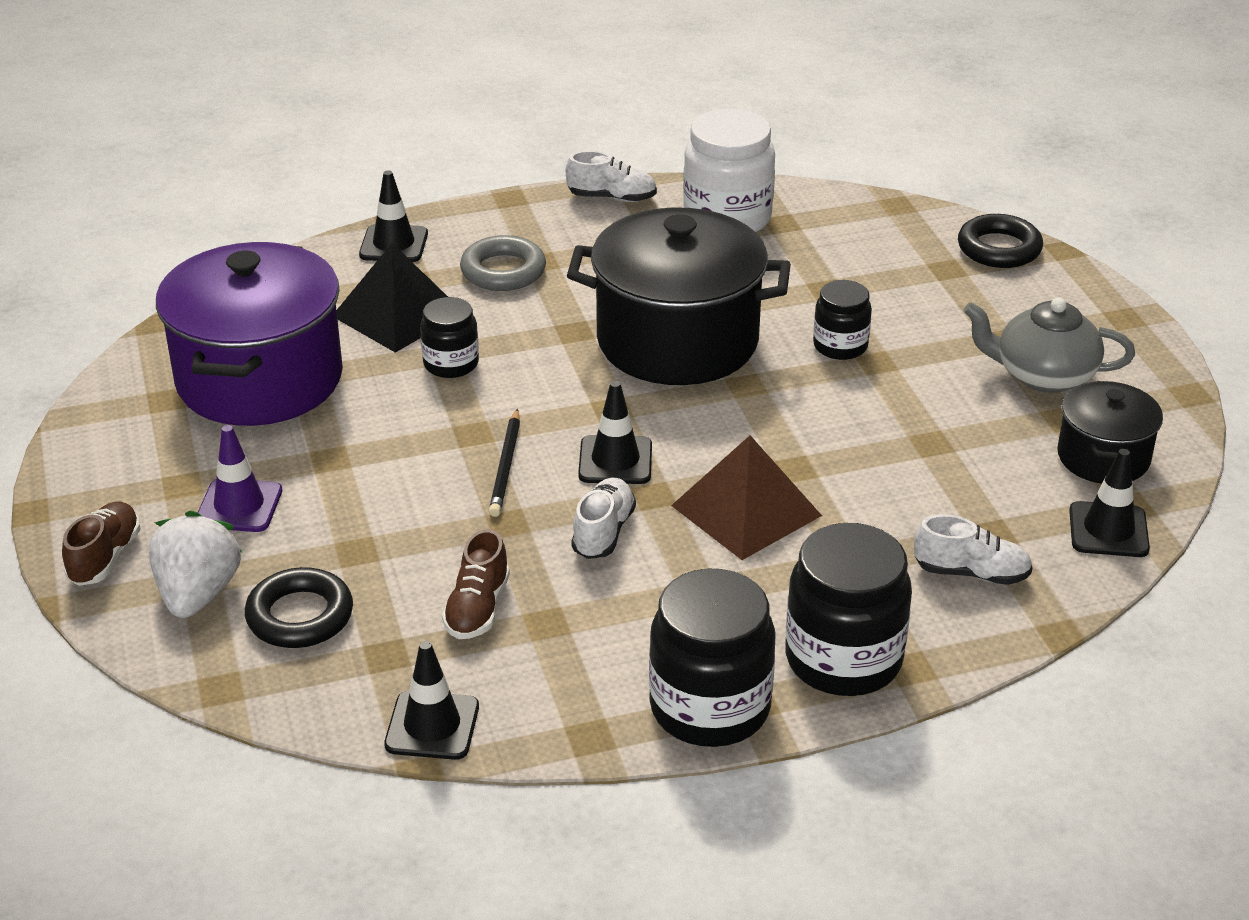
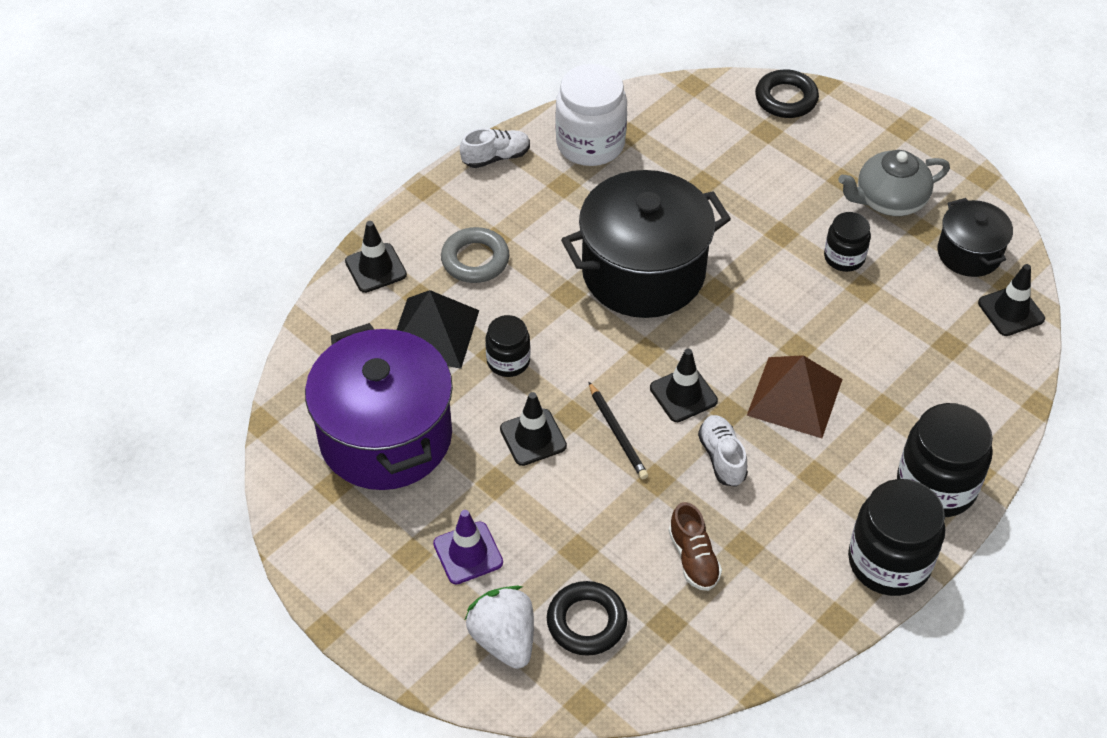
camera: 30 degrees left, 15 degrees up
brown shoe [62,501,141,586] -> none
black traffic cone [384,641,479,760] -> black traffic cone moved to [500,392,567,466]
black jar [813,280,872,360] -> black jar moved to [824,212,871,272]
white shoe [914,514,1033,585] -> none

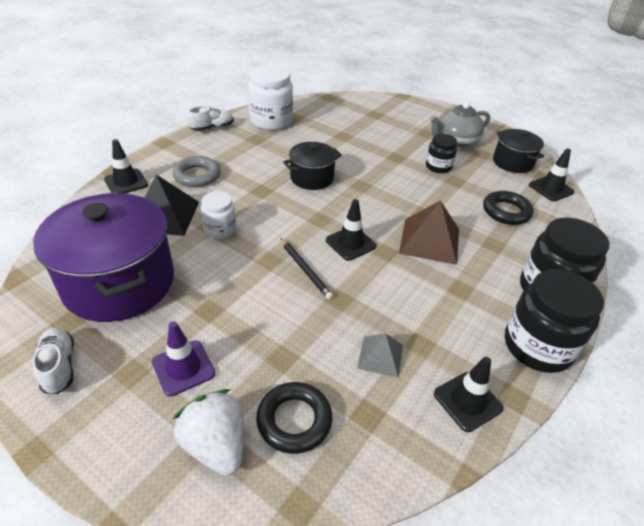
camera: 10 degrees left, 10 degrees down
black jar [485,315,531,377] -> white jar [201,191,236,239]
black traffic cone [500,392,567,466] -> black traffic cone moved to [434,357,503,432]
black pot [561,170,731,318] -> black pot [283,142,342,190], size x0.53
brown shoe [669,502,722,591] -> grey pyramid [357,334,403,378]
white shoe [698,415,748,487] -> white shoe moved to [32,327,74,394]
black ring [755,69,819,118] -> black ring moved to [483,191,534,225]

